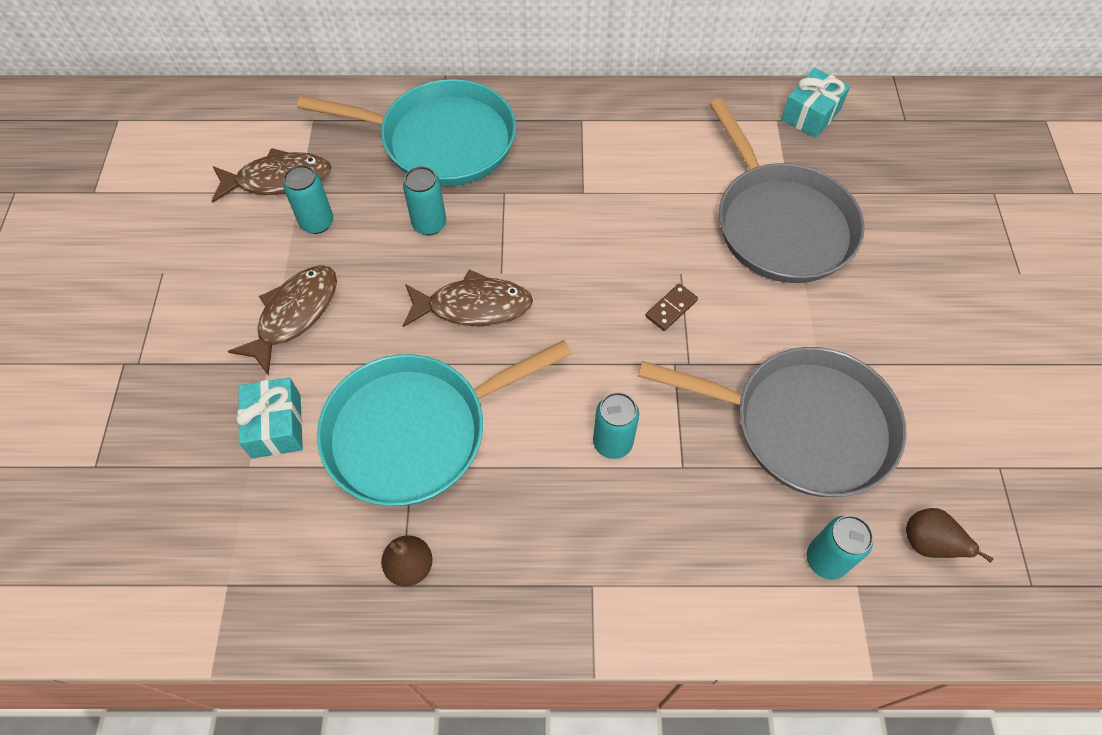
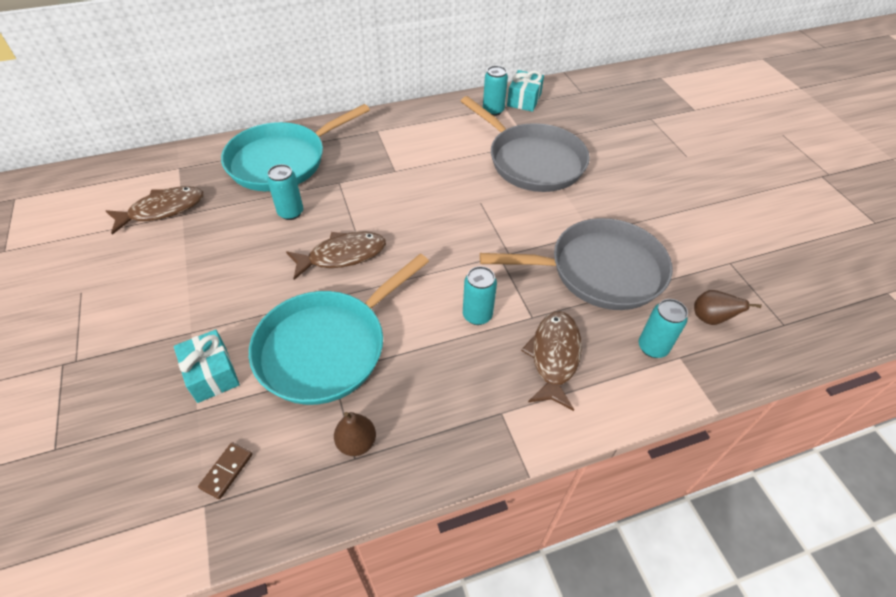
camera: 20 degrees left, 10 degrees down
brown fish [228,265,337,375] -> brown fish moved to [521,311,582,411]
turquoise can [283,165,333,234] -> turquoise can moved to [483,66,508,116]
turquoise pan [297,79,516,186] -> turquoise pan turned 150 degrees clockwise [221,104,370,191]
brown domino [645,283,698,331] -> brown domino moved to [198,442,253,499]

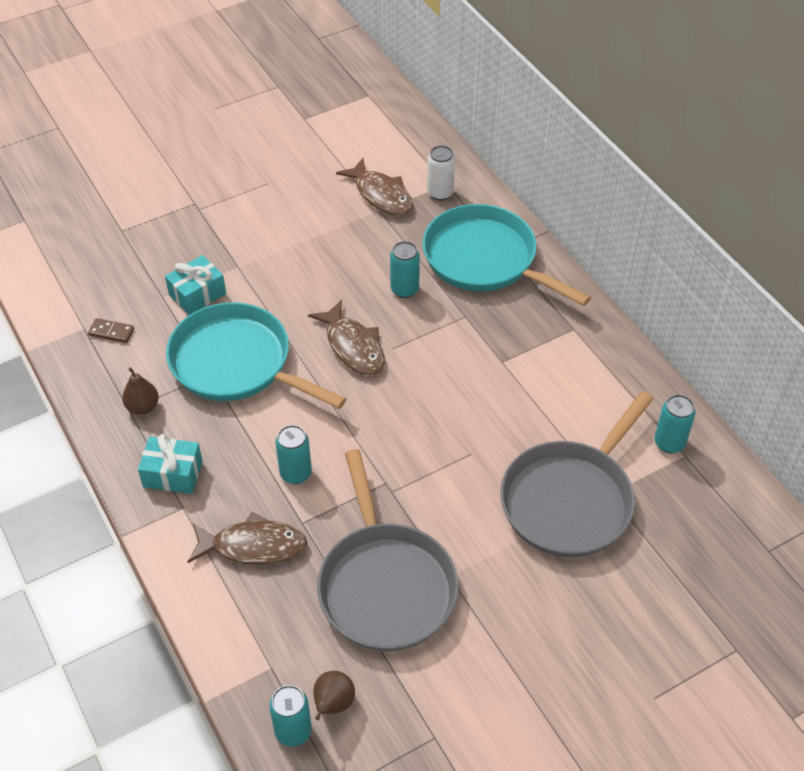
camera: 80 degrees right, 0 degrees up
turquoise gift [507,70,544,112] -> turquoise gift moved to [138,434,202,494]
turquoise can [639,299,688,358] -> turquoise can moved to [269,685,312,747]
none -> white can [427,145,455,201]

